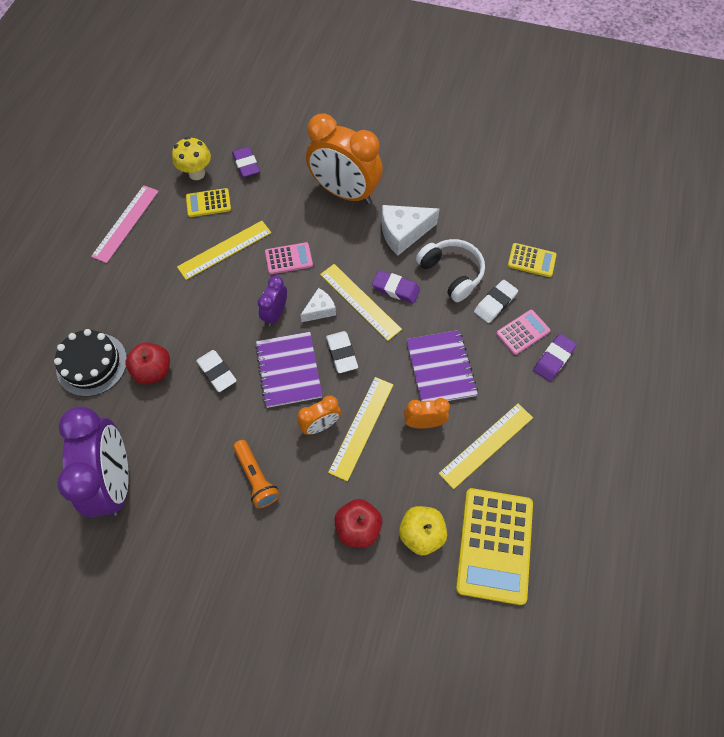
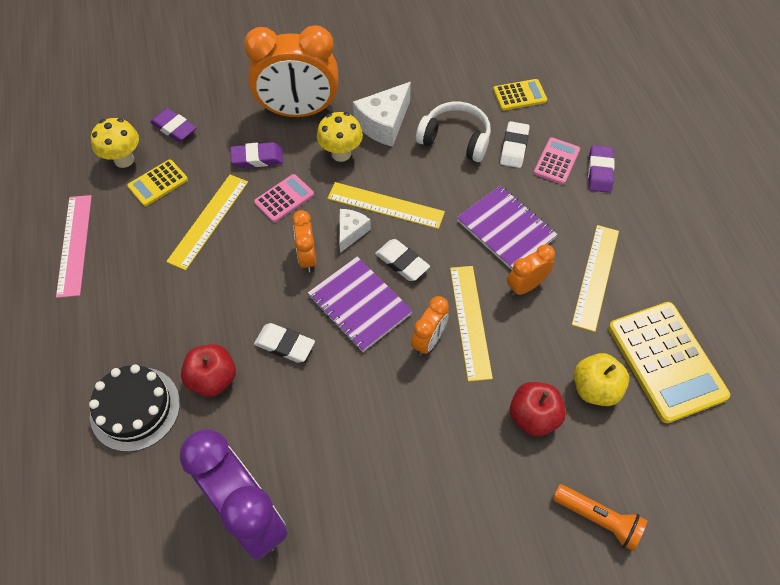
camera: 30 degrees left, 5 degrees down
orange flashlight [233,440,280,508] -> orange flashlight moved to [553,484,647,551]
purple clock [258,276,287,326] -> orange clock [292,210,316,272]
purple eraser [372,270,420,303] -> purple eraser moved to [231,142,283,168]
none -> yellow mushroom [317,112,363,162]

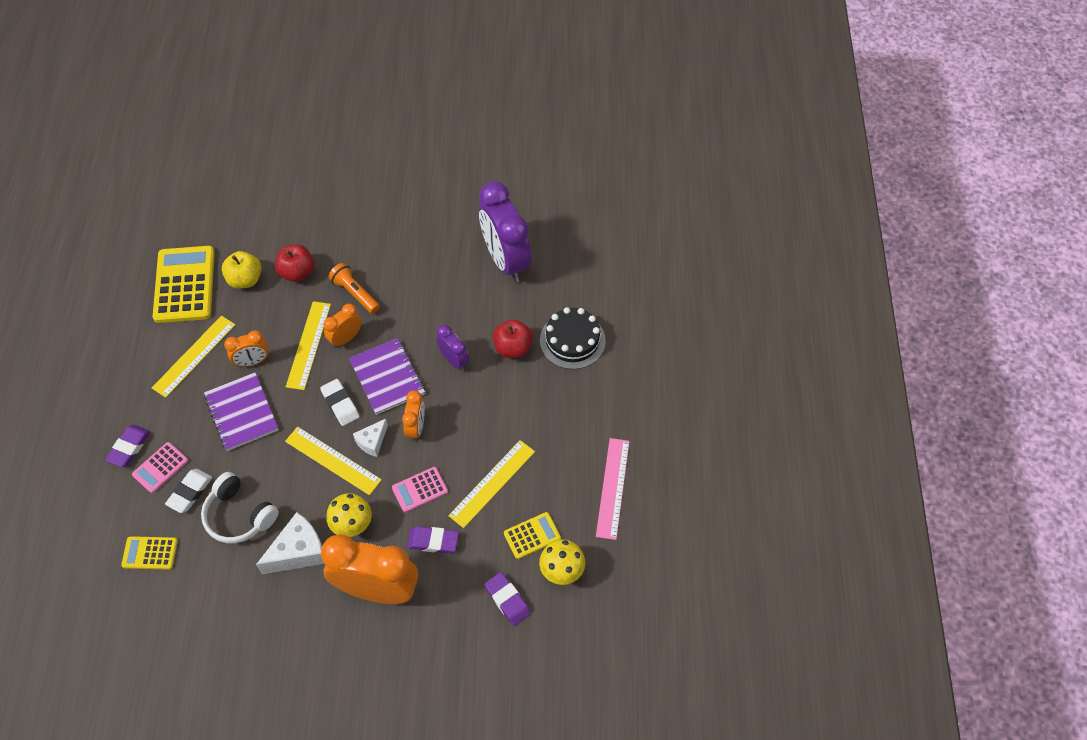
camera: 165 degrees left, 0 degrees up
white eraser [254,323,315,363] -> purple clock [436,325,469,371]
orange flashlight [553,484,647,551] -> orange flashlight moved to [328,263,380,314]

